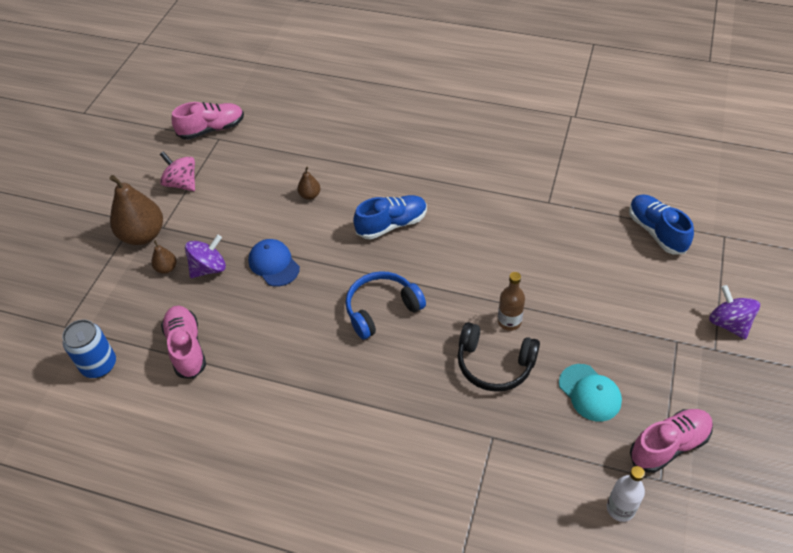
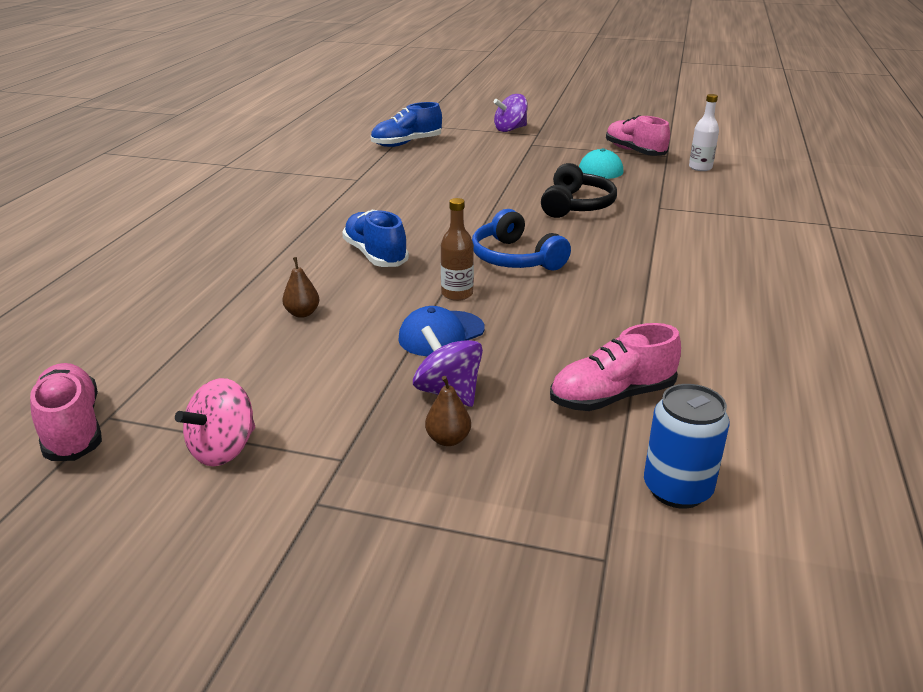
camera: 95 degrees left, 20 degrees down
brown pear [110,175,163,245] -> none
brown bottle [498,272,525,331] -> brown bottle moved to [441,198,474,301]

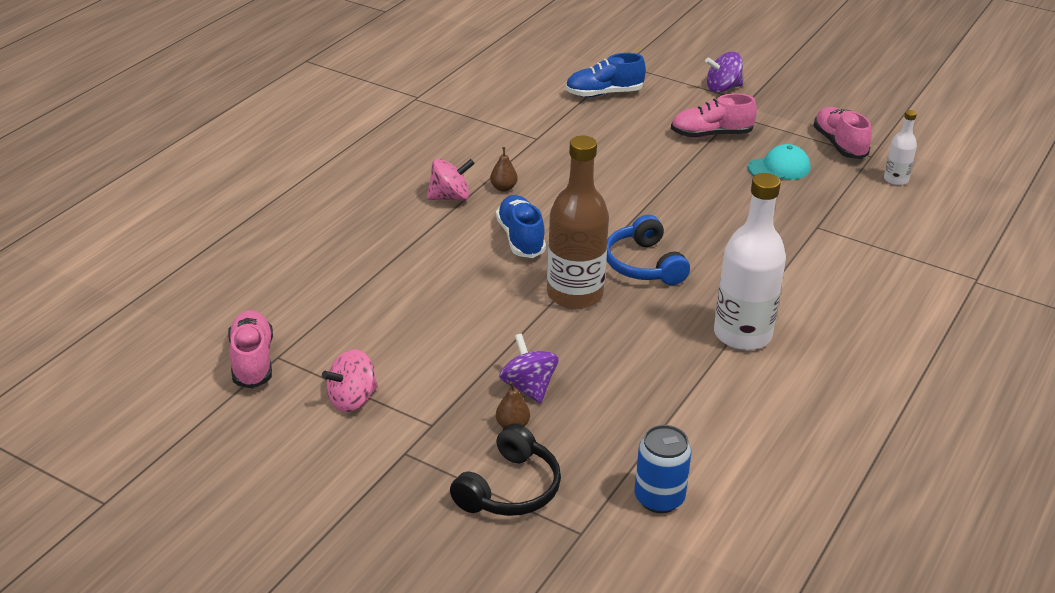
camera: 15 degrees right, 5 degrees up
brown pear [282,257,320,318] -> brown pear moved to [490,147,518,192]
blue cap [398,306,485,356] -> none
brown bottle [441,198,474,301] -> brown bottle [547,136,609,309], size x2.02
black headphones [541,163,617,218] -> black headphones moved to [450,423,561,516]
pink shoe [550,323,681,411] -> pink shoe moved to [671,93,757,138]
none -> pink spinning top [427,159,475,201]
none -> white bottle [714,173,786,350]

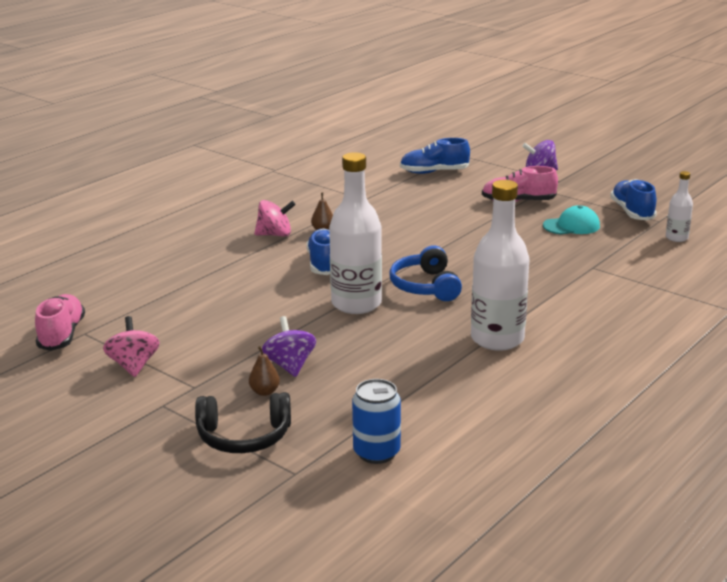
camera: 10 degrees right, 10 degrees down
pink spinning top [322,349,378,412] -> pink spinning top turned 105 degrees clockwise [103,316,160,377]
black headphones [450,423,561,516] -> black headphones turned 45 degrees clockwise [195,392,291,453]
brown bottle [547,136,609,309] -> white bottle [329,152,382,314]
pink shoe [813,107,872,159] -> blue shoe [610,179,657,220]

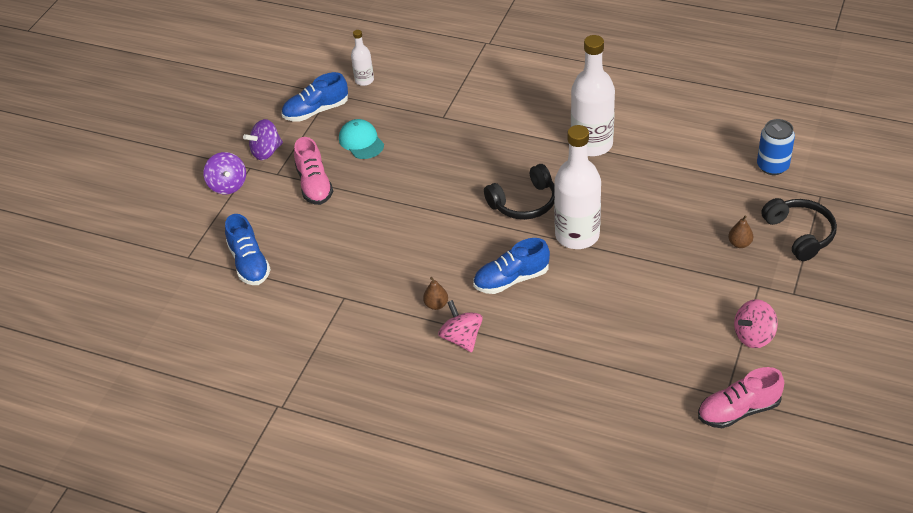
camera: 105 degrees left, 20 degrees up
purple spinning top [262,316,316,377] -> purple spinning top moved to [243,119,283,160]
blue headphones [389,245,462,301] -> black headphones [484,164,555,220]

